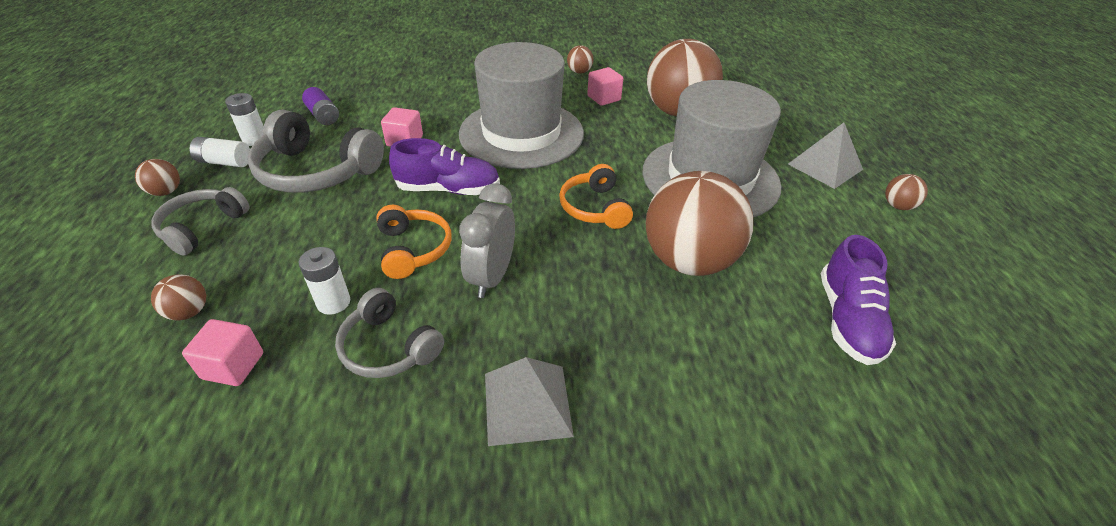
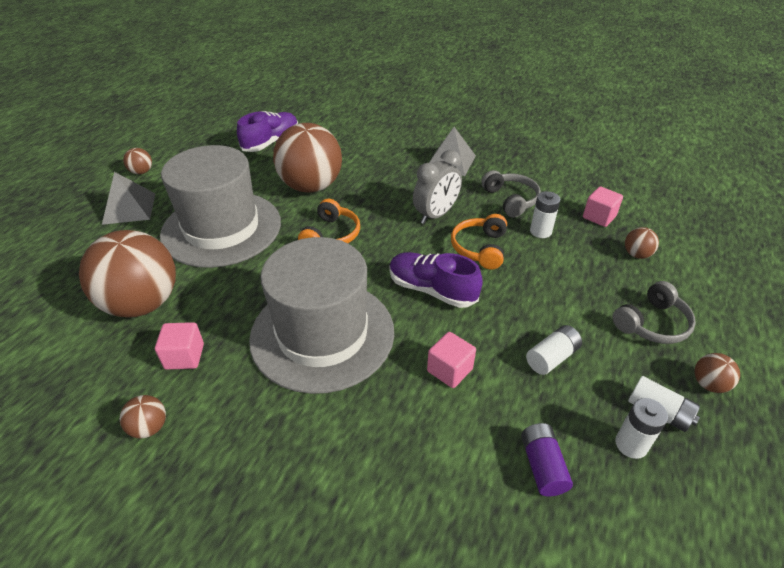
camera: 150 degrees left, 0 degrees up
grey headphones [248,110,384,193] -> white battery [526,325,582,375]

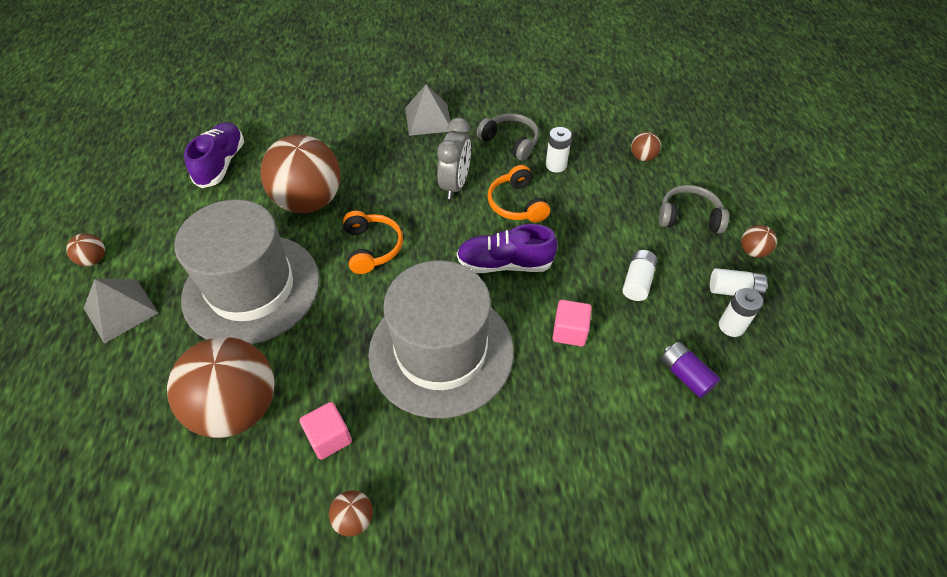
camera: 30 degrees left, 10 degrees up
pink cube [583,187,623,227] -> none
grey headphones [612,281,696,344] -> grey headphones turned 105 degrees counterclockwise [659,185,729,233]

